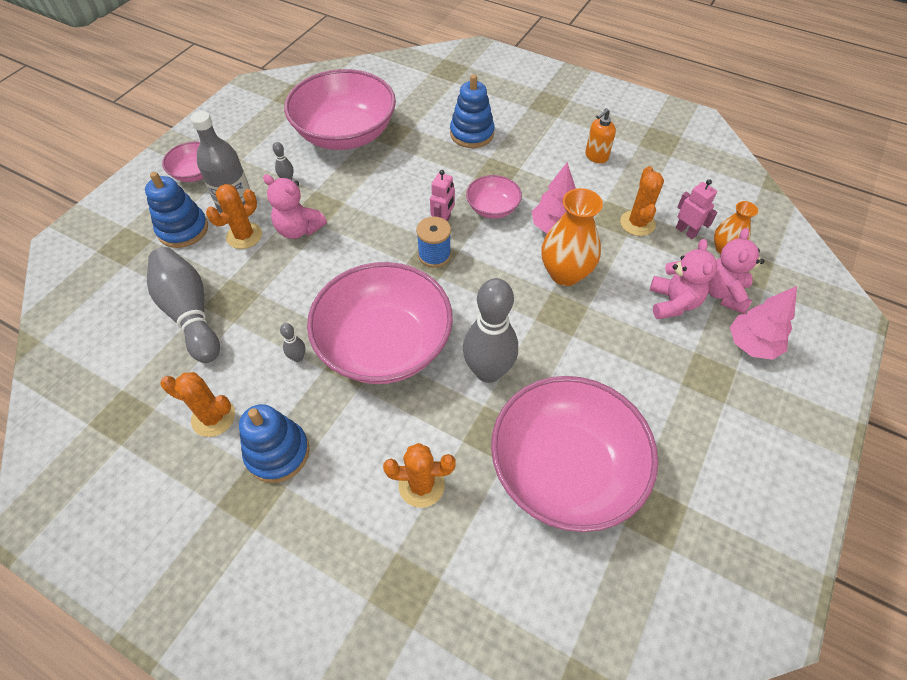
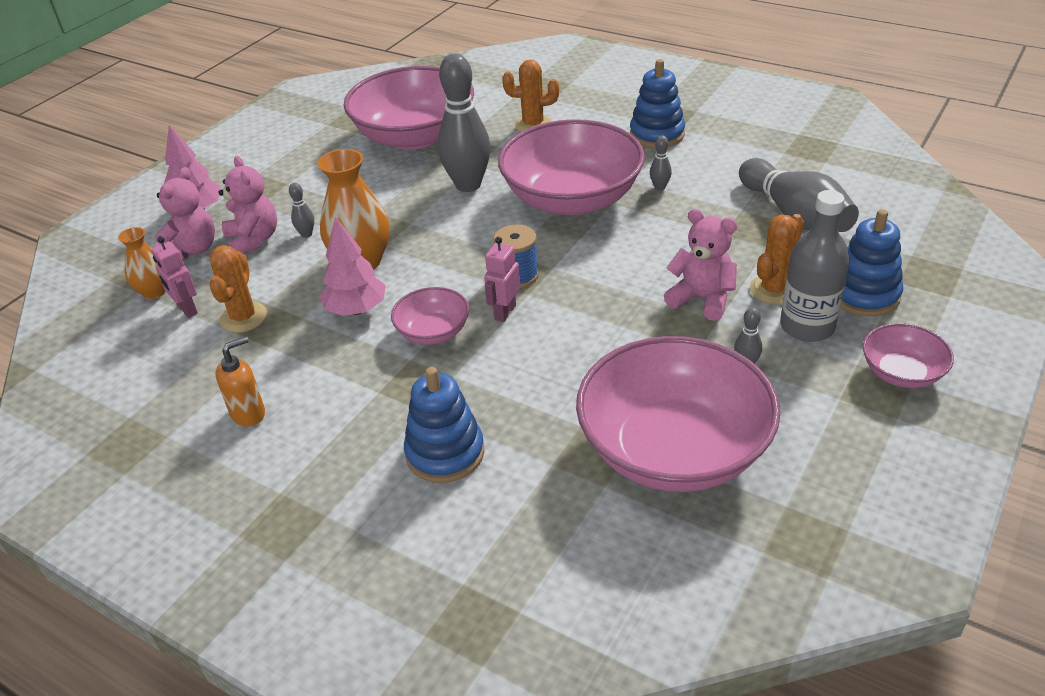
camera: 175 degrees left, 15 degrees down
orange cactus [160,372,235,437] -> none
pink teddy bear [650,239,717,319] -> pink teddy bear turned 150 degrees clockwise [218,156,277,254]
none -> grey bowling pin [289,183,314,238]

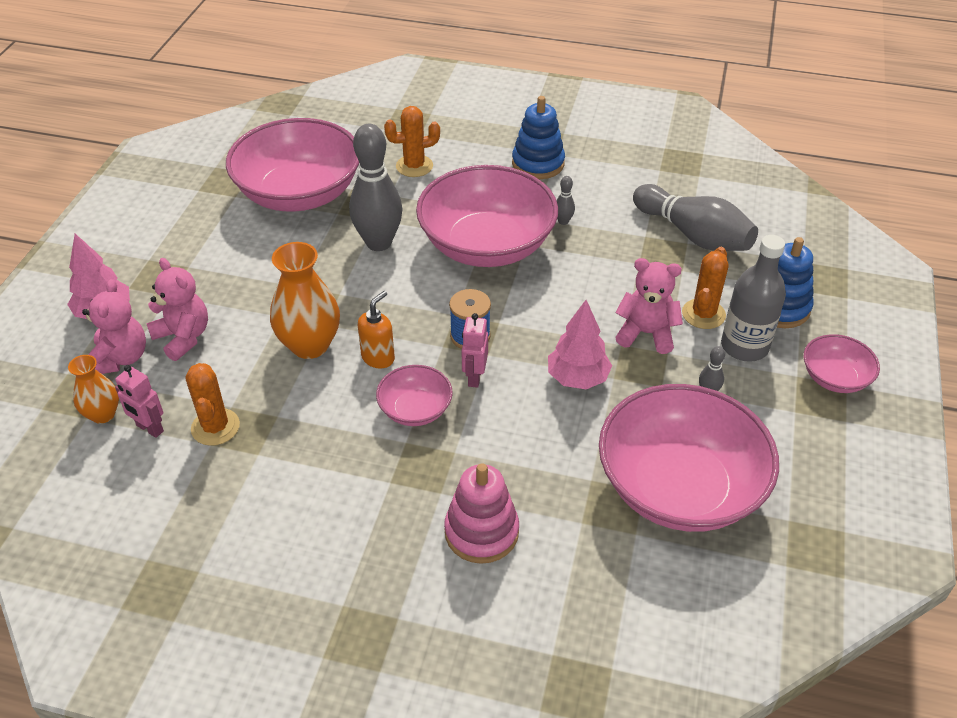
camera: 20 degrees left, 5 degrees up
orange soap dispenser [216,336,265,426] -> orange soap dispenser moved to [358,291,395,368]
grey bowling pin [289,183,314,238] -> none
pink tree [320,217,386,316] -> pink tree moved to [548,300,612,389]
blue stacking toy [404,367,484,483] -> pink stacking toy [444,463,519,564]

